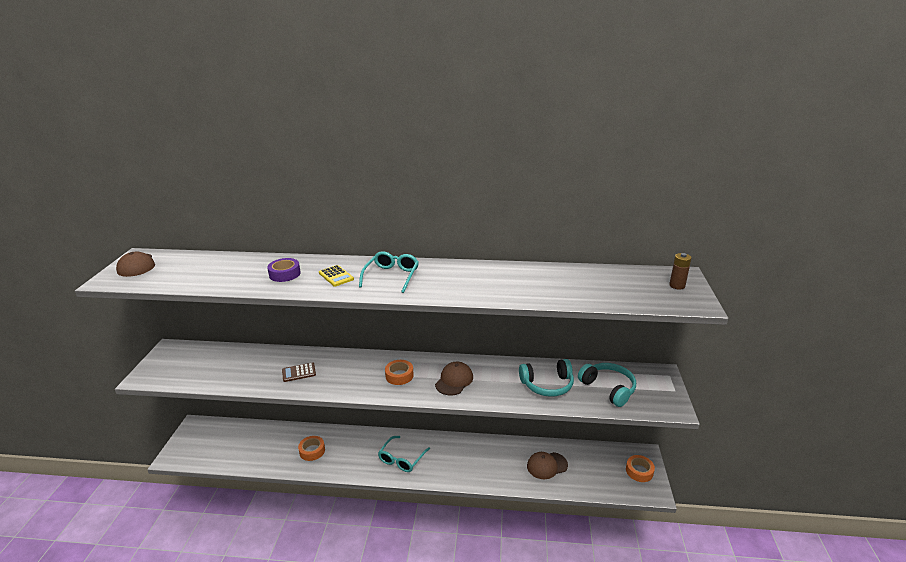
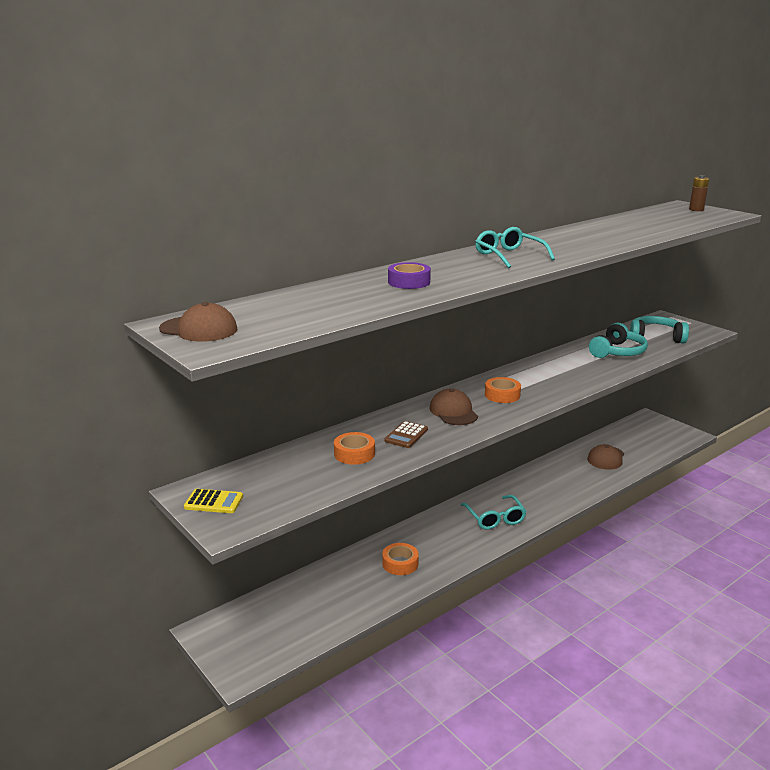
camera: 45 degrees left, 5 degrees down
yellow calculator [319,265,354,287] -> yellow calculator moved to [184,489,243,513]
brown cap [435,362,473,395] -> brown cap moved to [430,389,478,425]
orange tape [626,455,655,482] -> orange tape moved to [334,432,375,465]

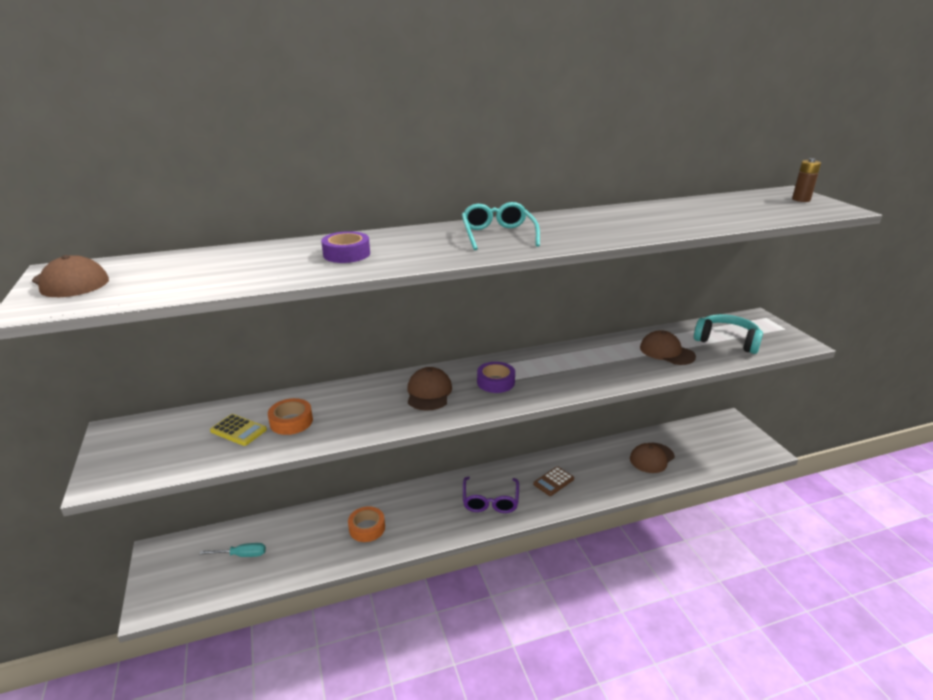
camera: 20 degrees right, 5 degrees up
yellow calculator [184,489,243,513] -> yellow calculator moved to [210,414,267,446]
brown calculator [384,421,428,448] -> brown calculator moved to [533,466,574,496]
turquoise glasses [461,495,526,530] -> purple glasses [463,477,519,513]
orange tape [485,377,521,403] -> purple tape [477,362,515,393]
turquoise headphones [589,323,648,358] -> brown cap [640,330,696,365]
none -> turquoise screwdriver [199,543,266,557]

